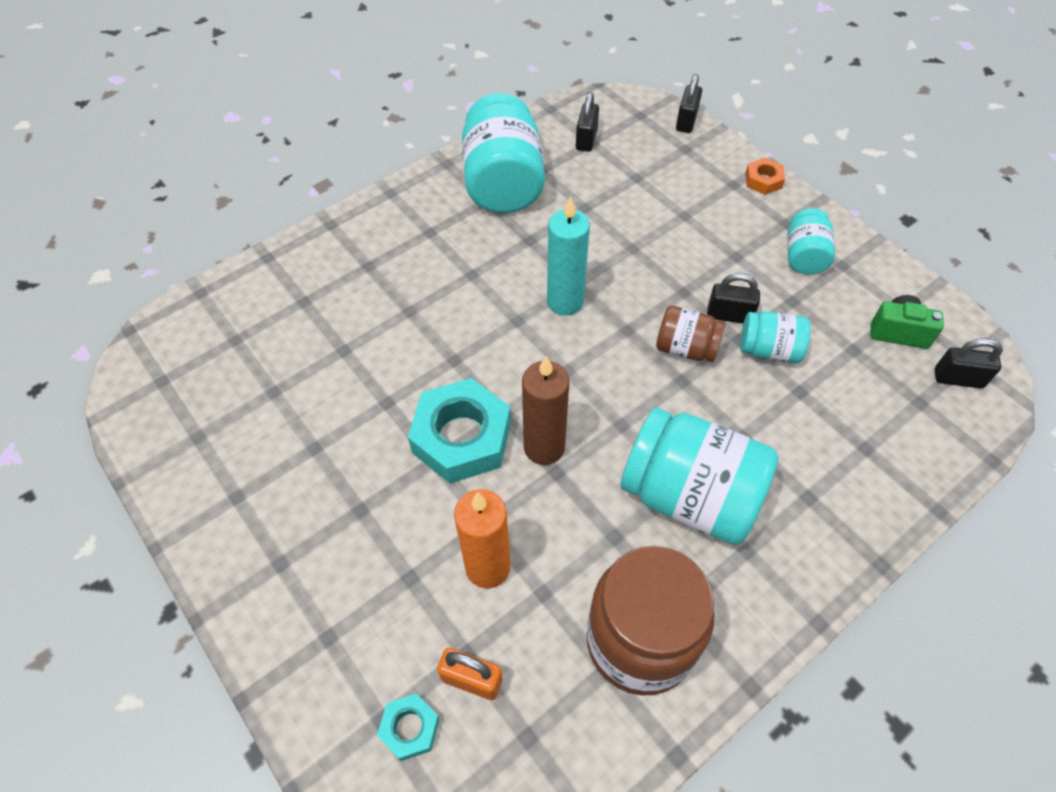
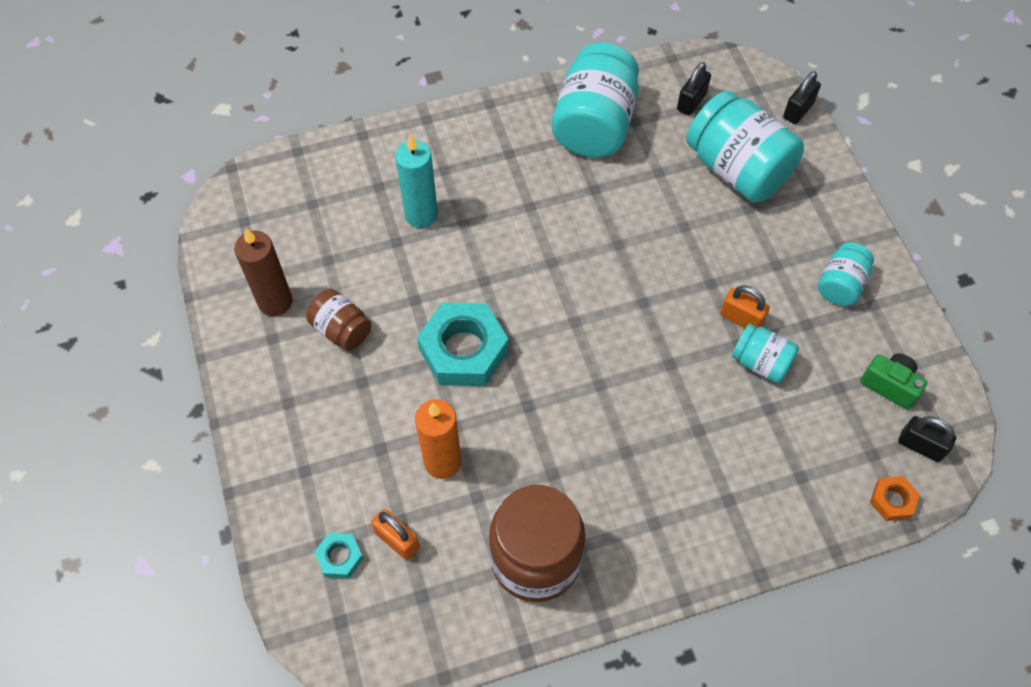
camera: 20 degrees right, 5 degrees up
brown candle [522,356,570,465] -> brown candle moved to [234,228,292,316]
turquoise candle [547,196,590,316] -> turquoise candle moved to [395,134,438,228]
turquoise jar [621,408,778,545] -> turquoise jar moved to [686,91,804,202]
brown jar [656,306,725,362] -> brown jar moved to [307,289,372,351]
black padlock [707,273,760,324] -> orange padlock [720,285,770,329]
orange nut [745,158,785,195] -> orange nut moved to [870,476,920,521]

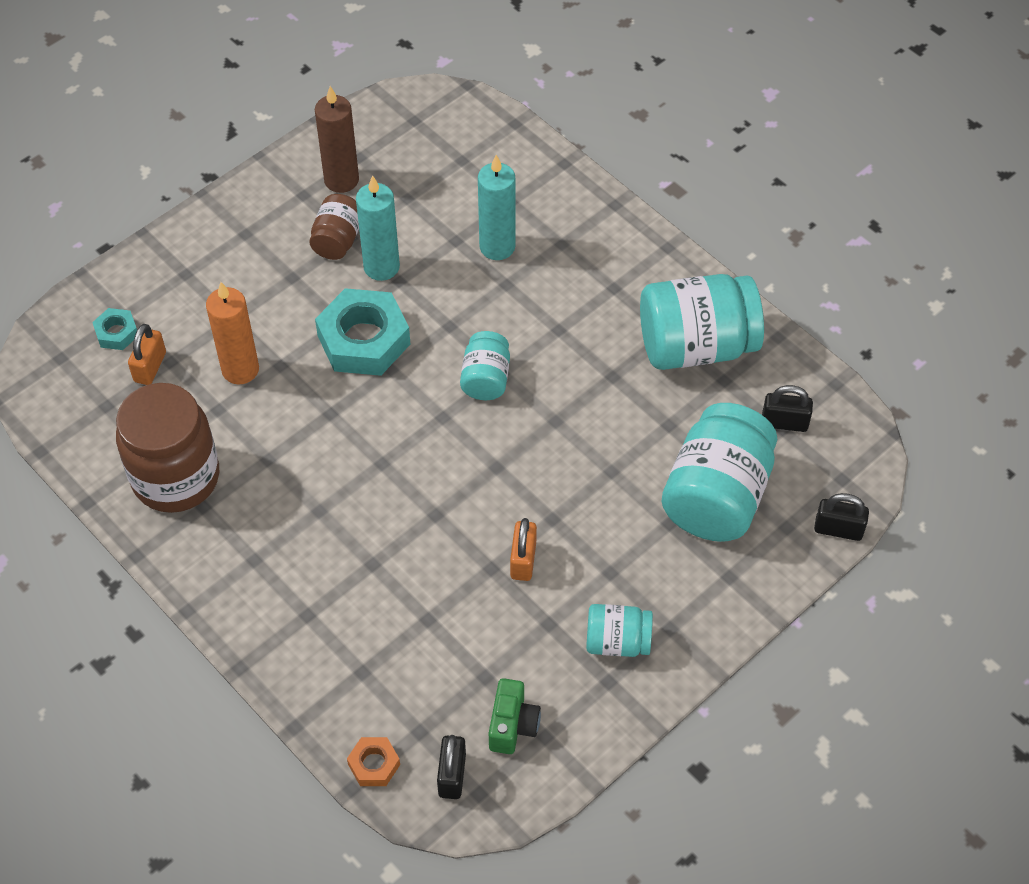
camera: 65 degrees right, 5 degrees down
turquoise jar [732,324,799,383] -> turquoise jar moved to [460,331,510,400]
none -> turquoise candle [356,175,400,281]

